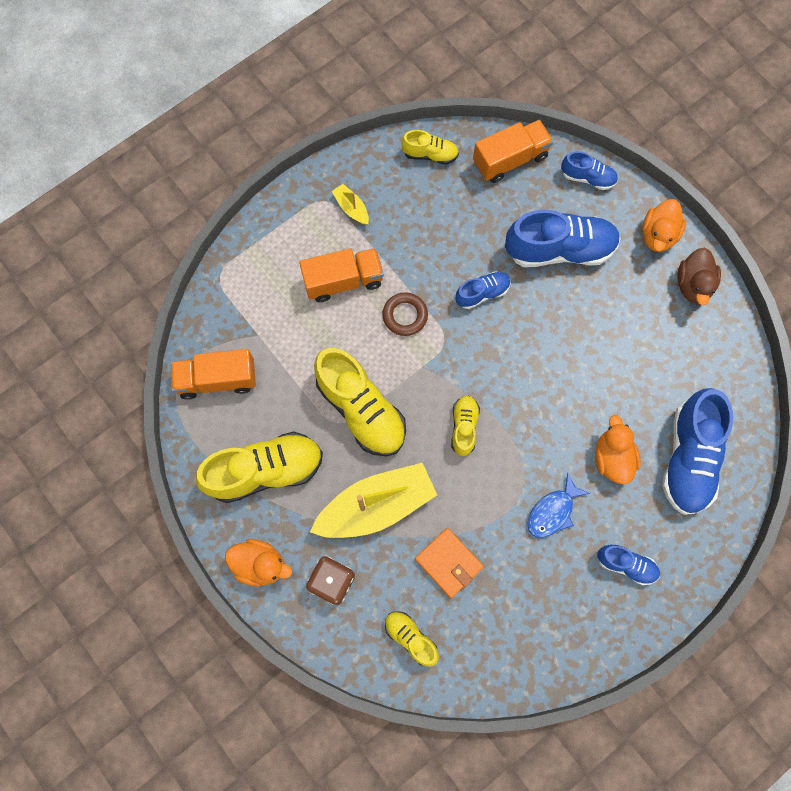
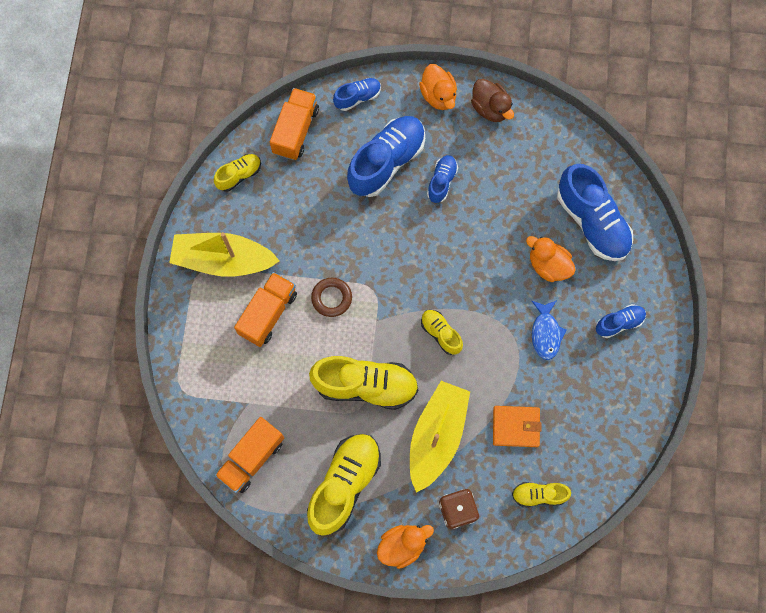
camera: 45 degrees left, 0 degrees up
yellow boat [332,184,369,225] -> yellow boat [169,232,280,277], size x2.30
blue shoe [455,271,511,309] -> blue shoe moved to [427,155,458,203]

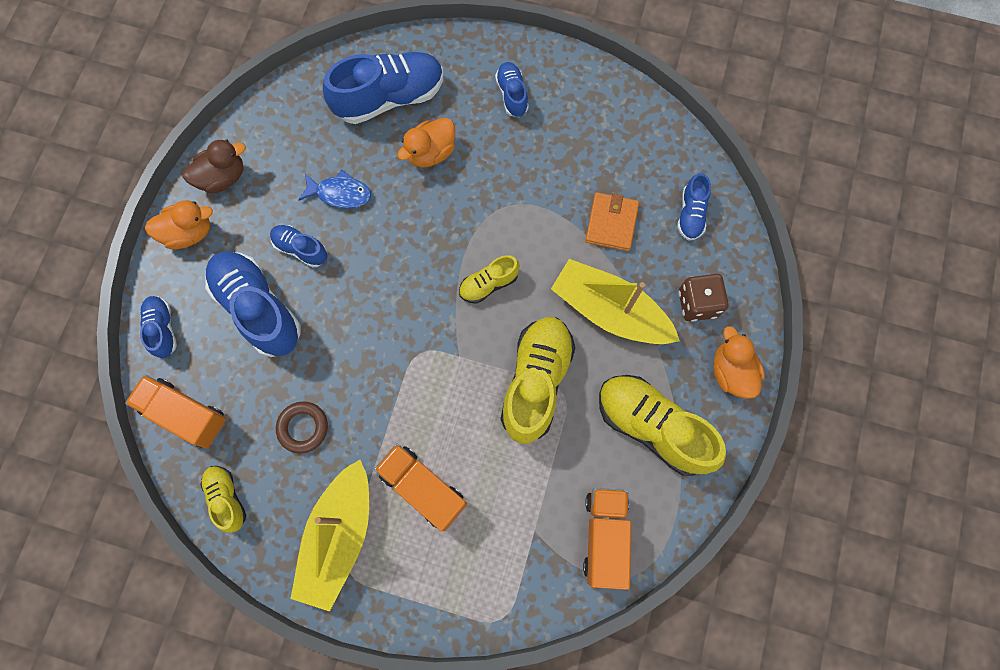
camera: 80 degrees left, 0 degrees up
orange truck [215,417,284,493] -> orange truck turned 135 degrees counterclockwise [583,488,631,590]
brown ring [311,277,352,317] -> brown ring moved to [276,401,328,454]
yellow shoe [512,482,571,507] -> blue shoe [677,173,711,241]
blue fish [532,300,567,360] -> blue fish moved to [298,170,371,209]

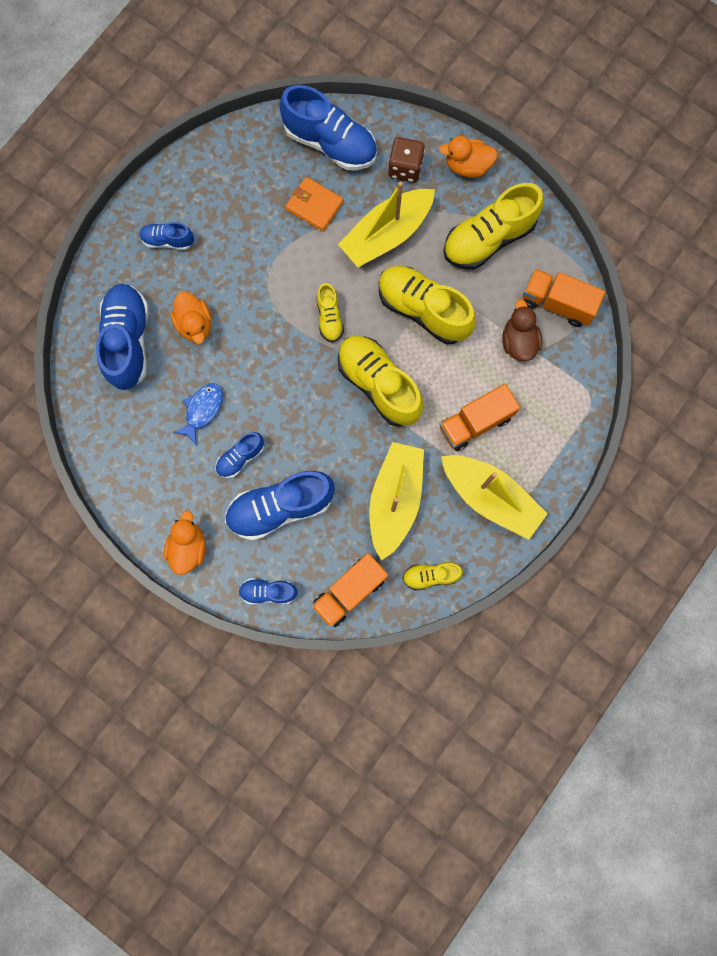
camera: 70 degrees left, 5 degrees up
brown duck [183,139,246,194] -> brown duck moved to [502,299,542,361]
brown ring [276,401,328,454] -> yellow boat [369,442,424,561]
blue shoe [677,173,711,241] -> blue shoe [279,85,377,170], size x1.93
none -> yellow shoe [338,336,424,426]

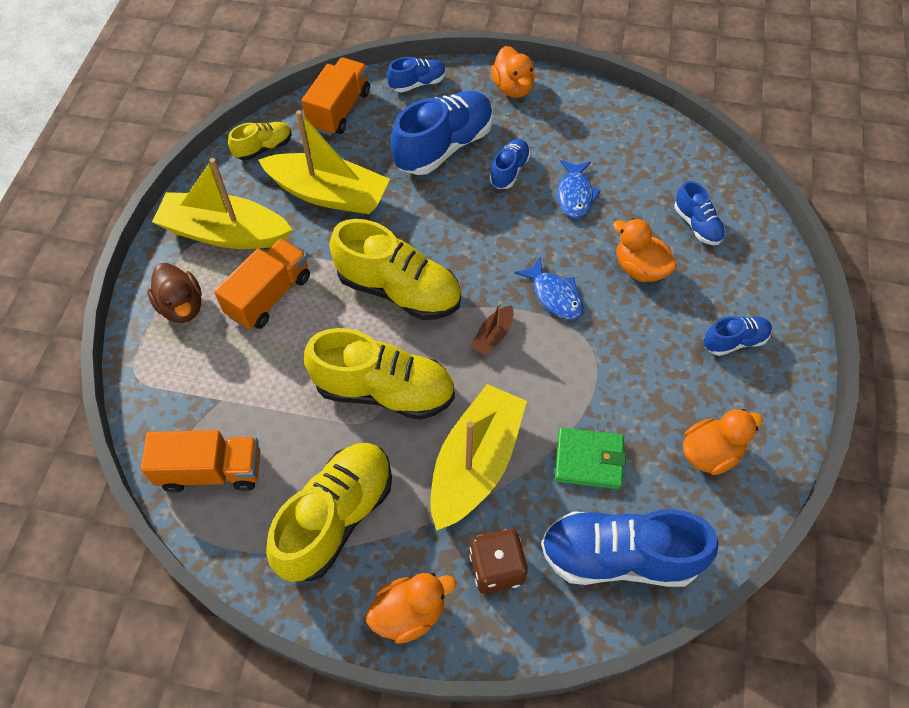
camera: 155 degrees right, 20 degrees down
blue shoe [96,284,149,390] -> blue shoe [674,181,725,245], size x0.52
orange wallet [286,177,344,231] -> green wallet [555,427,626,490]
yellow shoe [316,283,344,342] -> brown boat [471,302,514,355]
yellow boat [369,442,424,561] -> yellow boat turned 60 degrees counterclockwise [258,110,390,214]
brown duck [502,299,542,361] -> brown duck moved to [147,263,202,323]
none -> blue fish [515,257,584,320]
none -> orange duck [683,409,763,475]

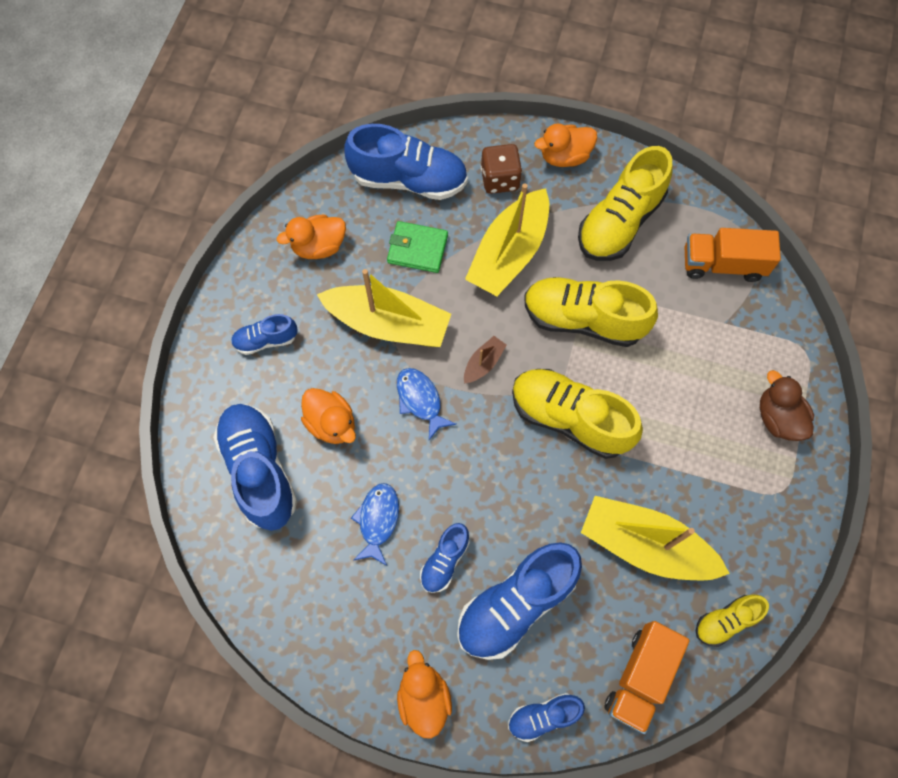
camera: 175 degrees left, 10 degrees up
yellow boat [152,158,293,249] -> yellow boat moved to [317,269,451,347]
orange truck [214,238,310,330] -> none
blue shoe [674,181,725,245] -> blue shoe [213,404,297,531], size x1.93

